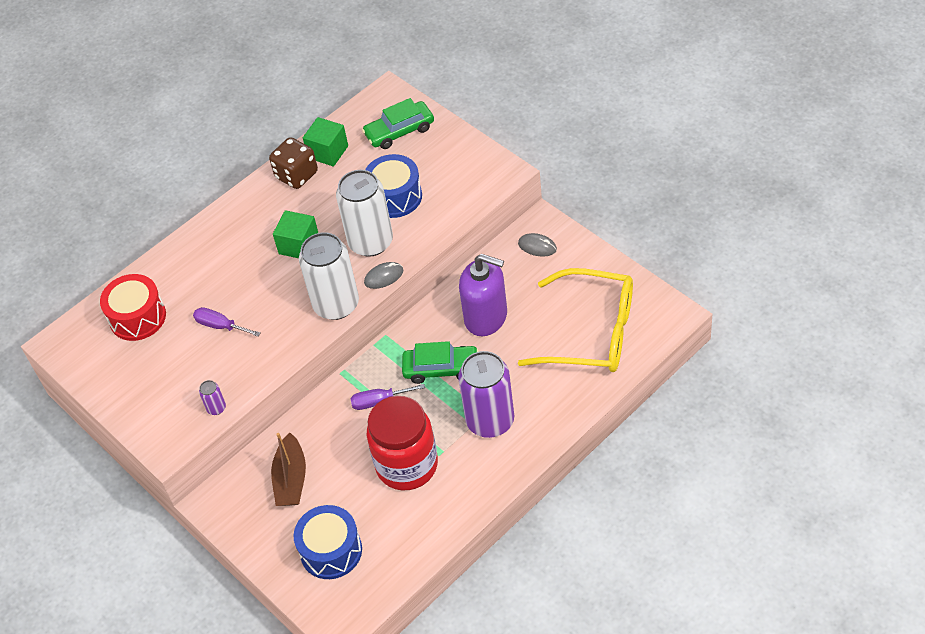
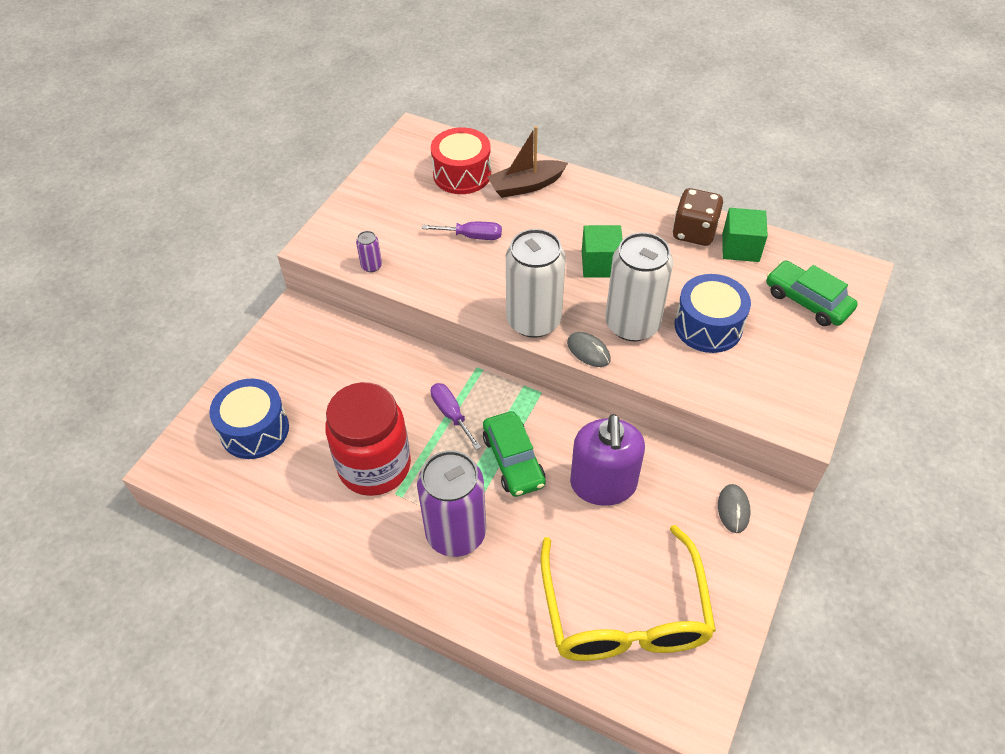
camera: 65 degrees right, 0 degrees up
purple screwdriver [193,307,260,337] -> purple screwdriver turned 90 degrees clockwise [422,222,502,240]
brown boat [271,432,306,506] -> brown boat moved to [487,126,568,198]

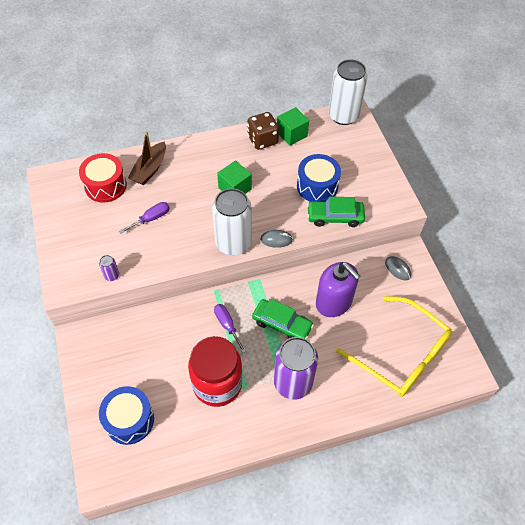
camera: 45 degrees left, 5 degrees up
purple screwdriver [431,383,481,450] -> purple screwdriver turned 45 degrees clockwise [214,304,246,353]
white can [606,232,673,341] -> white can moved to [329,59,368,125]
green car [766,261,858,326] -> green car moved to [307,197,365,227]

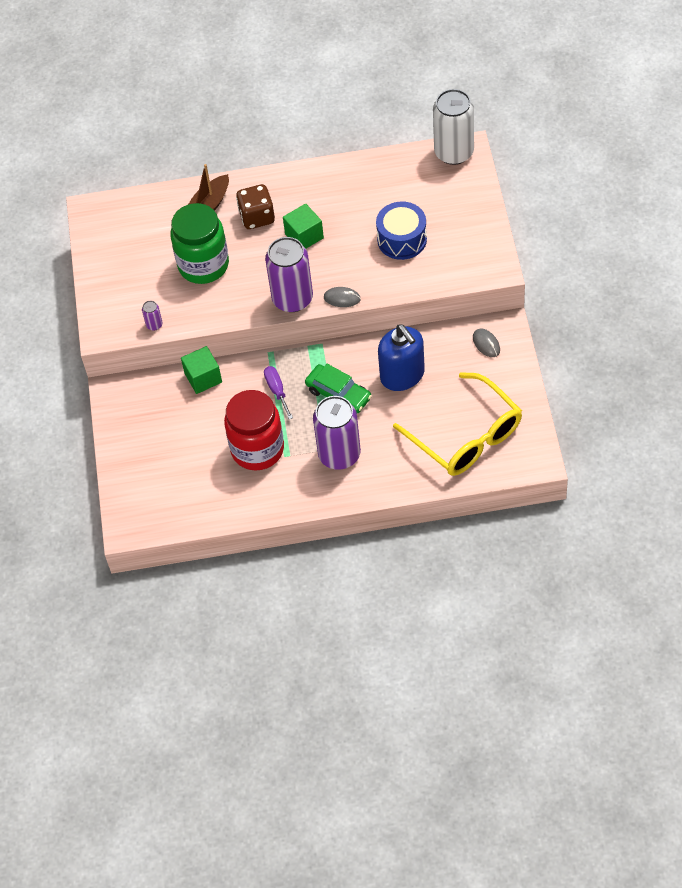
camera: 15 degrees right, 0 degrees up
red drum [79,153,127,203] -> none
blue drum [99,386,154,445] -> none
purple screwdriver [119,202,170,234] -> green jar [170,203,229,284]
white can [212,188,252,255] -> purple can [265,237,313,312]
brown dice [247,112,279,150] -> brown dice moved to [236,184,275,229]
green cube [277,107,309,146] -> green cube moved to [181,346,222,394]
green car [307,197,365,227] -> none
purple soap dispenser [316,262,360,317] -> blue soap dispenser [378,324,425,391]

